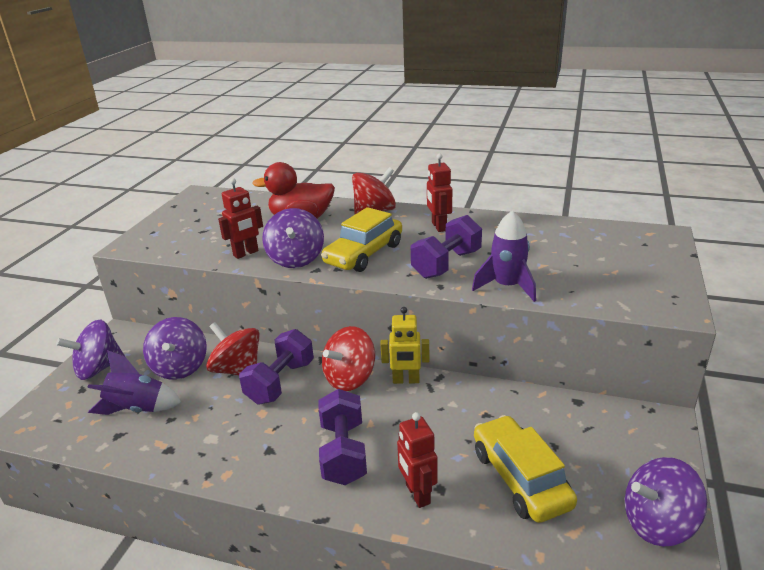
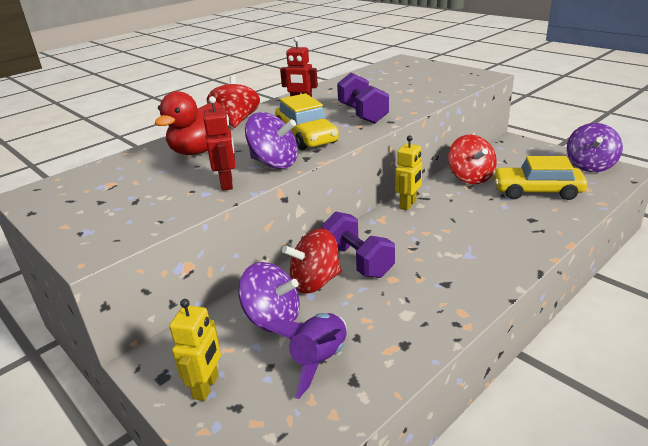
camera: 60 degrees left, 0 degrees up
purple spinning top [56,319,125,380] -> yellow robot [169,299,221,401]
purple dumbbell [318,389,367,485] -> none
red spinning top [322,326,375,391] -> red spinning top moved to [448,135,497,184]
red robot [397,412,438,508] -> none
purple rocket [472,210,536,302] -> none

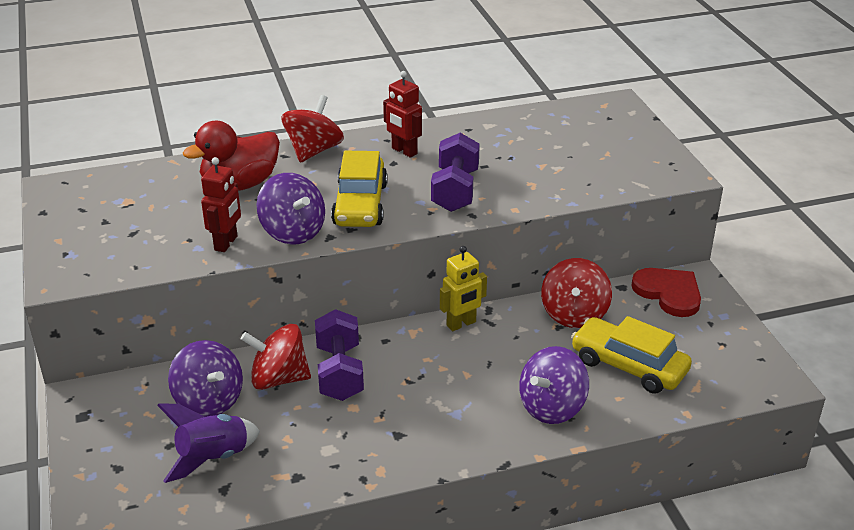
camera: 25 degrees right, 5 degrees up
yellow robot [169,299,221,401] -> none
purple spinning top [567,123,623,172] -> purple spinning top moved to [519,346,589,424]
none -> red heart [631,268,701,317]

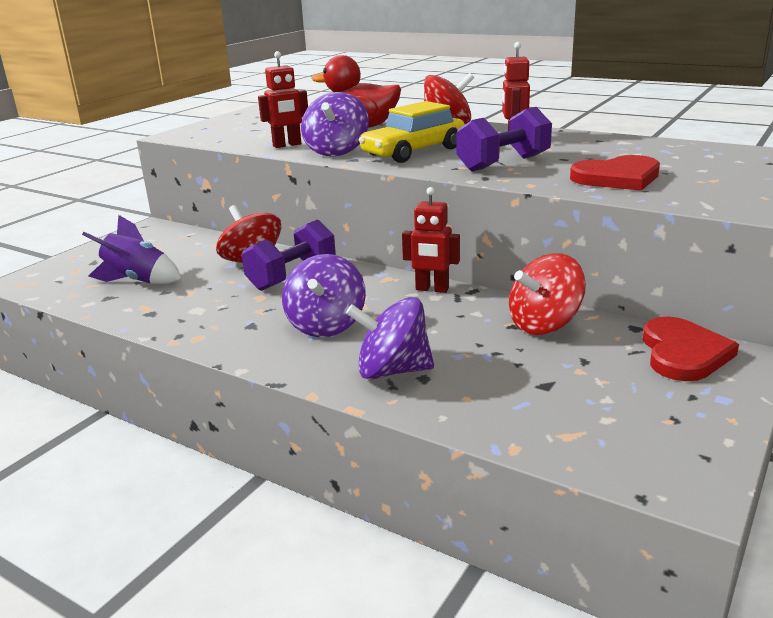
camera: 50 degrees right, 10 degrees down
purple spinning top [168,340,243,417] -> purple spinning top moved to [282,254,366,337]
yellow robot [440,246,487,331] -> red robot [402,187,460,293]
yellow car [571,316,692,394] -> none
none -> red heart [570,155,660,191]

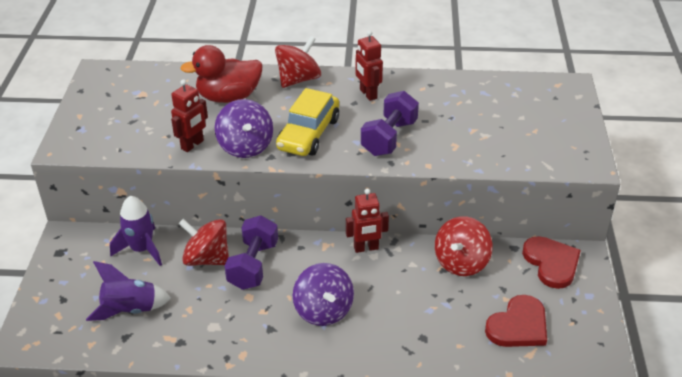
camera: 30 degrees left, 15 degrees up
purple spinning top [346,297,434,380] -> none
red heart [570,155,660,191] -> red heart moved to [485,295,547,347]
none -> purple rocket [110,196,162,266]

